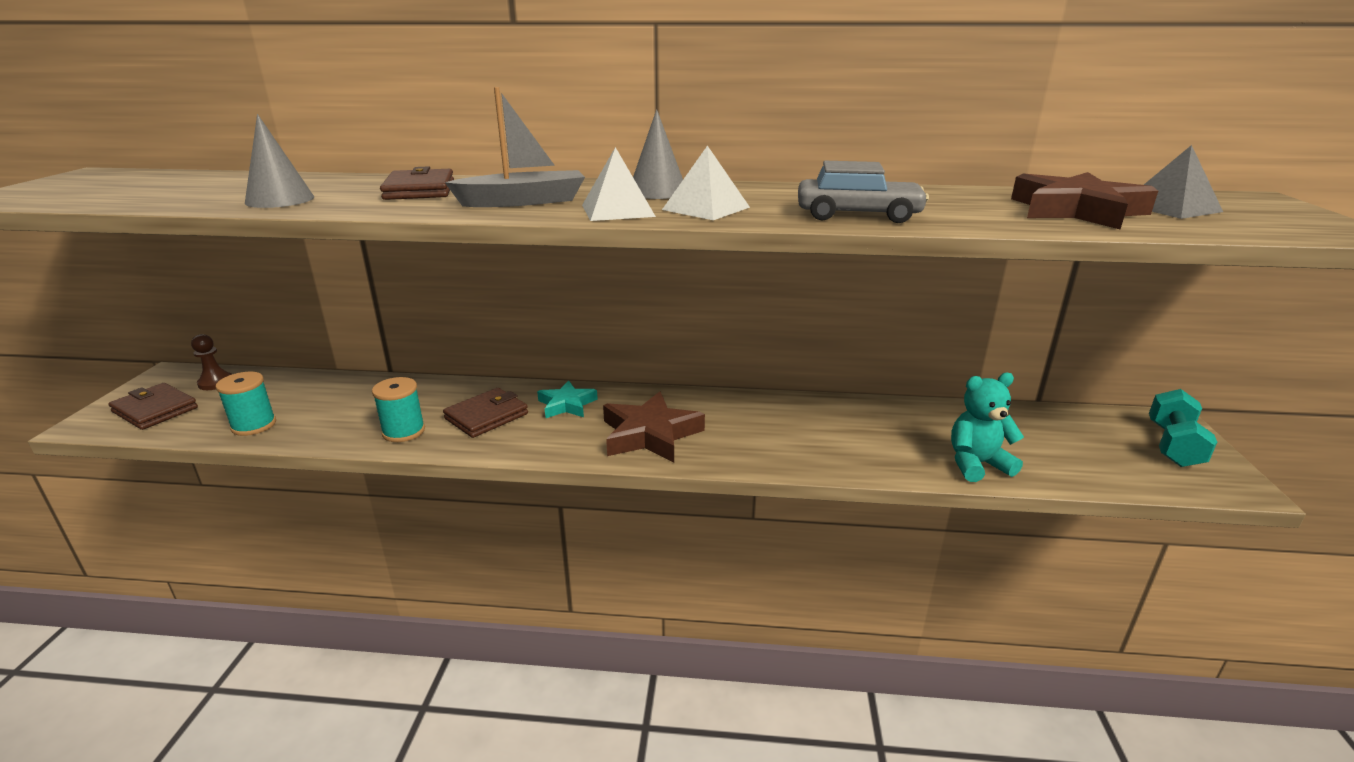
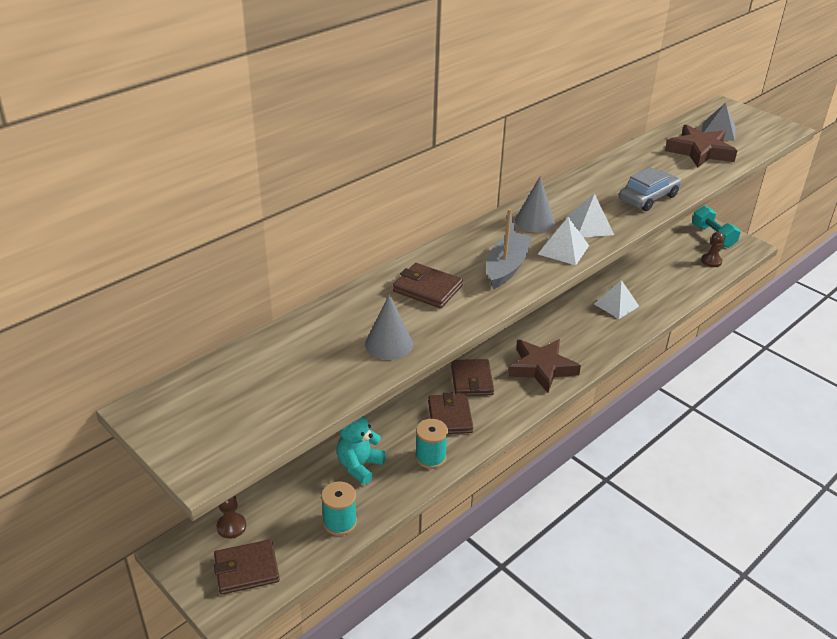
camera: 50 degrees left, 10 degrees up
turquoise star [537,380,598,418] -> brown wallet [451,359,494,396]
turquoise teddy bear [951,373,1024,482] -> turquoise teddy bear moved to [337,416,386,485]
none -> white pyramid [594,280,639,319]
none -> brown pawn [701,232,724,267]

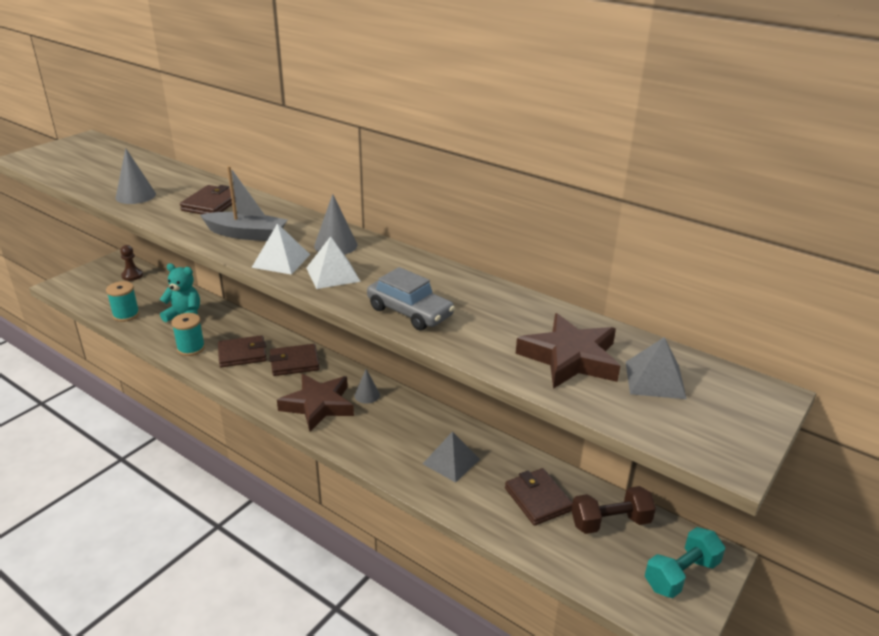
camera: 80 degrees right, 5 degrees down
brown wallet [214,539,280,595] -> brown wallet moved to [505,468,573,526]
white pyramid [594,280,639,319] -> grey pyramid [423,431,480,483]
brown pawn [701,232,724,267] -> none
none -> grey cone [354,369,380,404]
none -> brown dumbbell [571,486,656,534]

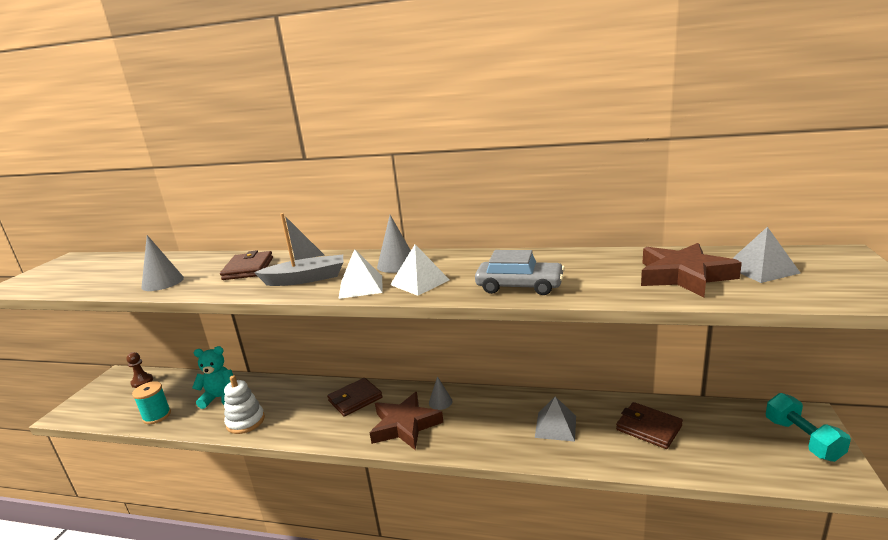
camera: 20 degrees left, 10 degrees down
turquoise spool [171,313,205,356] -> white stacking toy [224,375,265,434]
brown wallet [218,335,267,367] -> none
brown dumbbell [571,486,656,534] -> none
turquoise dumbbell [645,527,725,598] -> turquoise dumbbell turned 45 degrees counterclockwise [766,393,851,462]

